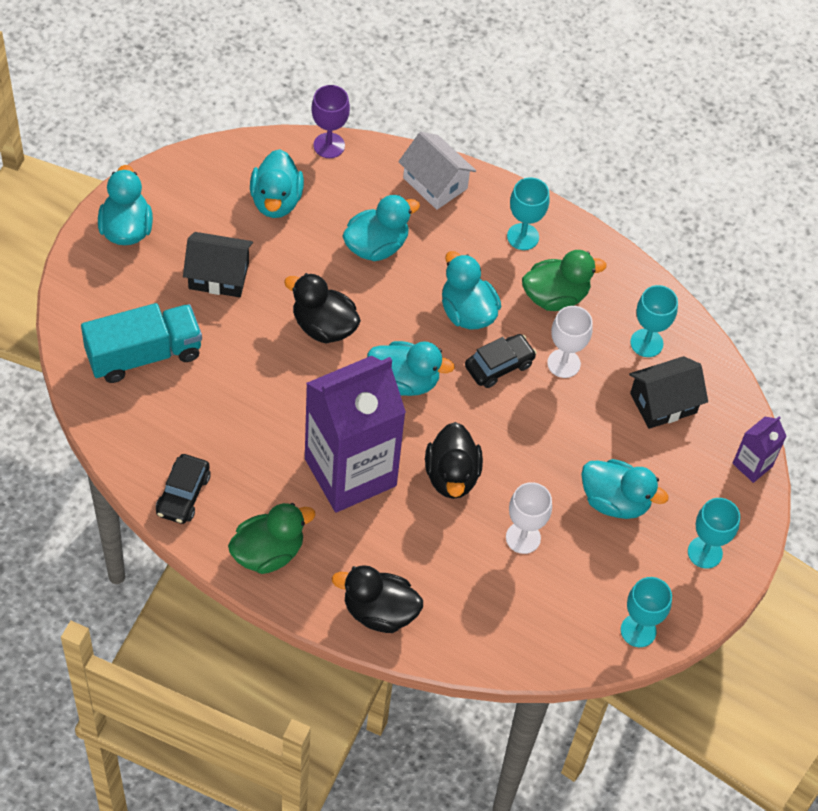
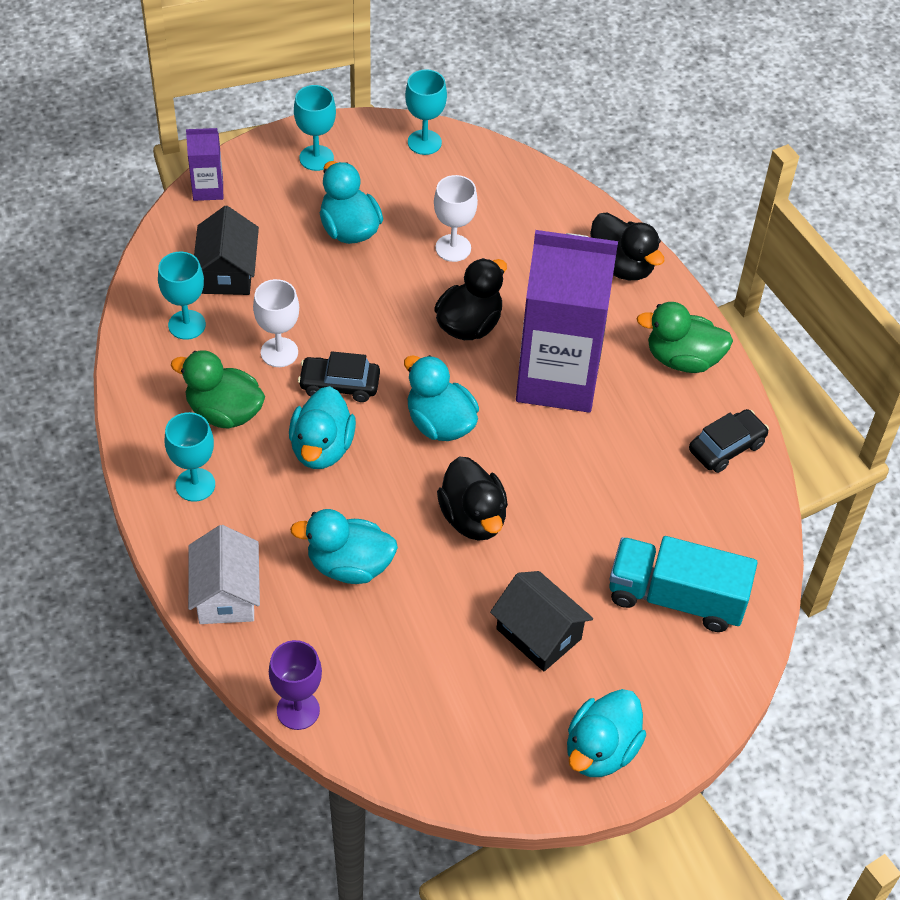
camera: 140 degrees left, 5 degrees down
turquoise duck [250,149,304,218] -> none
black house [629,356,708,429] -> black house turned 75 degrees clockwise [194,206,259,295]

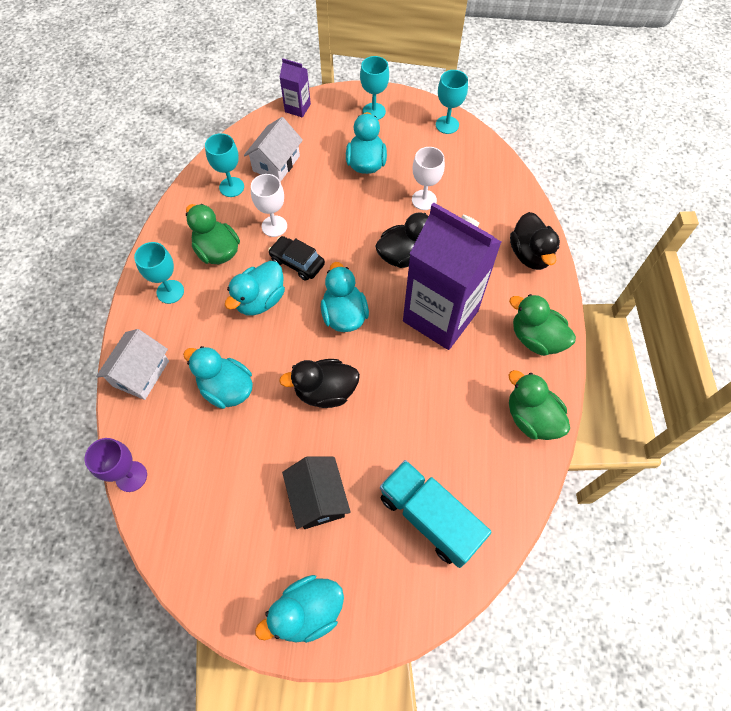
camera: 30 degrees right, 10 degrees up
black house [194,206,259,295] -> white house [244,117,303,182]
black duck [437,457,508,541] -> black duck turned 75 degrees clockwise [279,359,360,408]
black car [689,409,769,473] -> green duck [509,370,570,440]

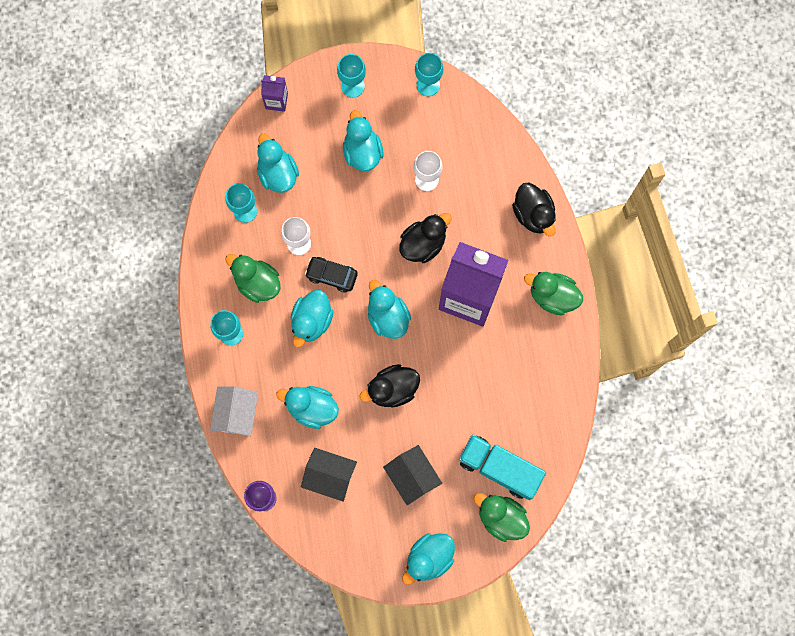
camera: 15 degrees left, 15 degrees up
white house [244,117,303,182] -> turquoise duck [257,134,299,193]
green duck [509,370,570,440] -> green duck moved to [474,493,530,542]
none -> black house [301,448,357,502]

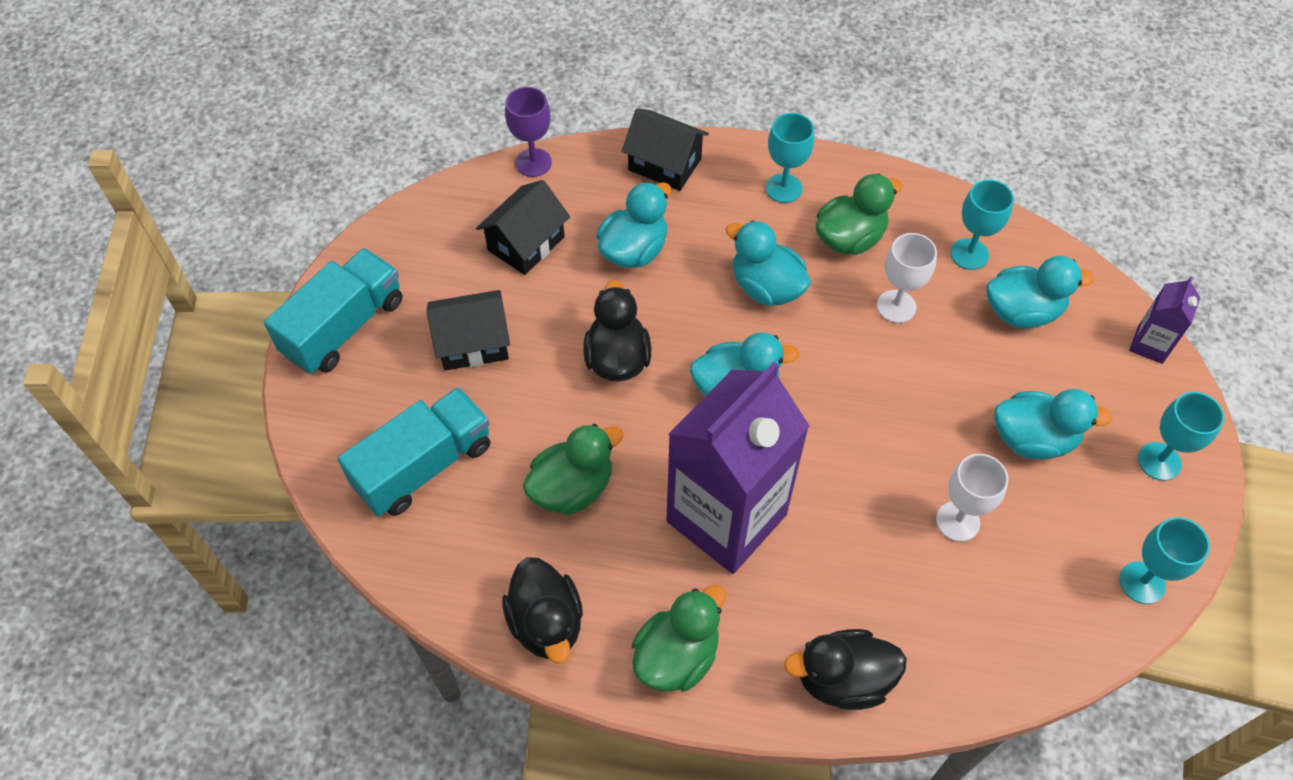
camera: 110 degrees right, 20 degrees down
white house [210,387,258,436] -> black house [622,108,709,191]
black car [305,257,358,293] -> none
black duck [399,213,452,263] -> black duck moved to [502,557,583,664]
turquoise duck [402,533,455,585] -> turquoise truck [264,248,403,374]
green duck [474,493,530,542] -> green duck moved to [523,424,624,515]

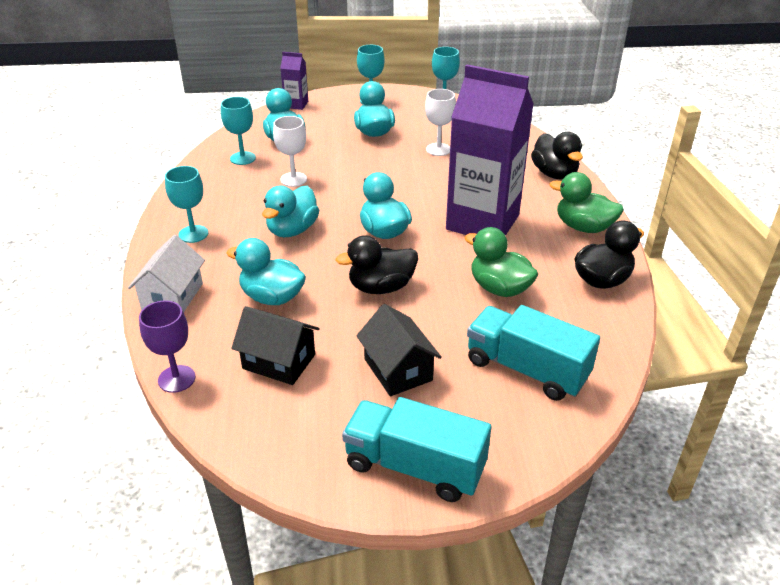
camera: 105 degrees left, 20 degrees down
black house [622,108,709,191] -> white house [128,235,205,313]
green duck [816,174,903,255] -> none

